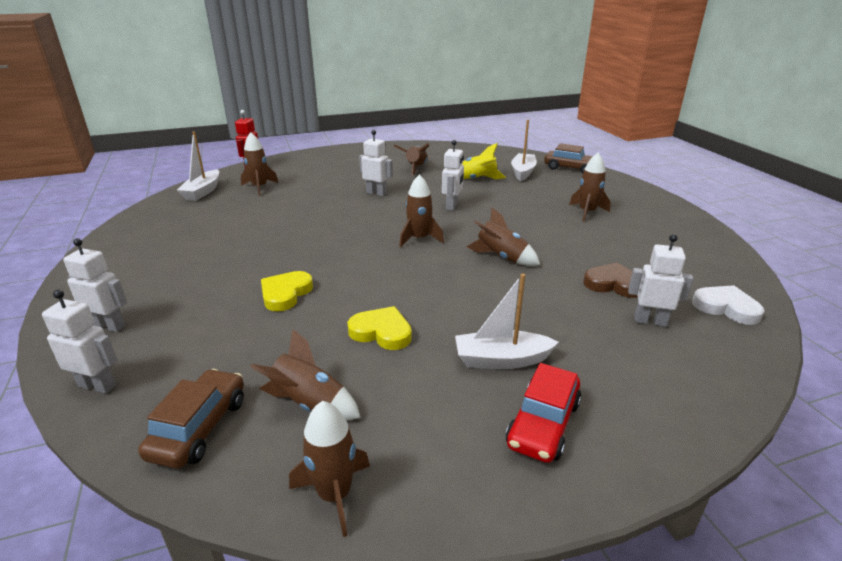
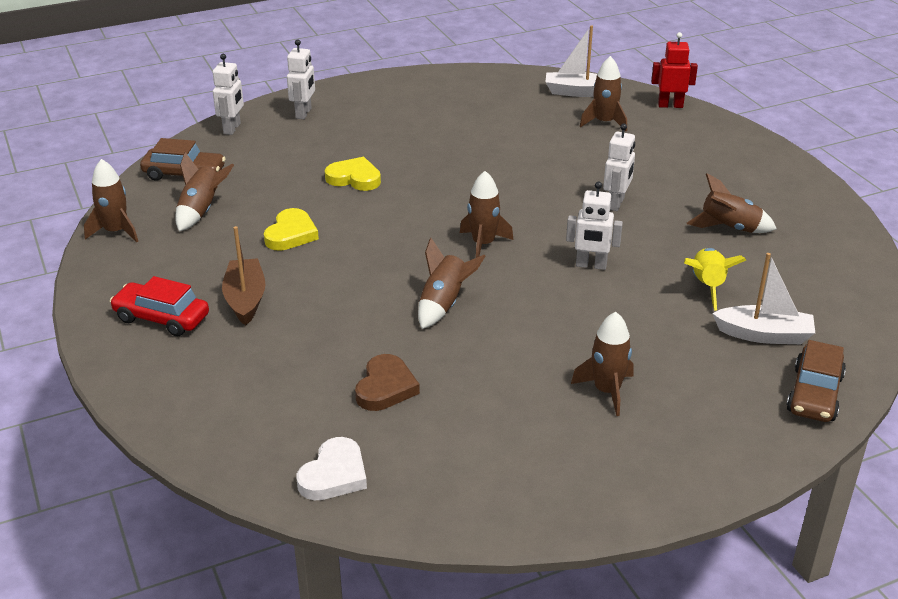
camera: 85 degrees right, 5 degrees up
white boat [455,274,559,369] -> brown boat [222,226,266,325]
white robot [628,234,693,327] -> none

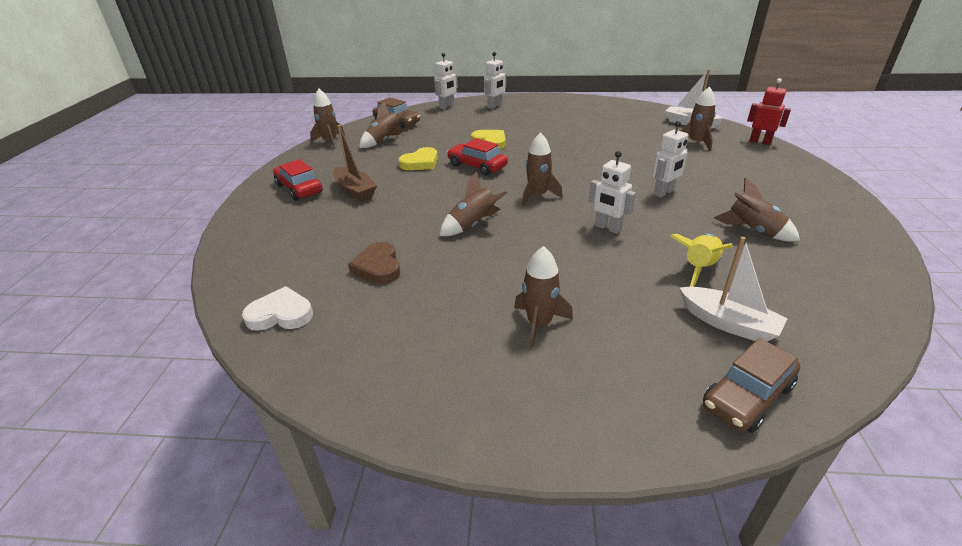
camera: 30 degrees right, 0 degrees up
brown boat [222,226,266,325] -> brown boat turned 120 degrees clockwise [333,125,377,201]
white heart [297,437,367,501] -> white heart turned 150 degrees counterclockwise [242,286,313,331]
brown heart [355,354,420,411] -> brown heart turned 120 degrees clockwise [348,242,400,284]
none -> red car [447,138,508,176]

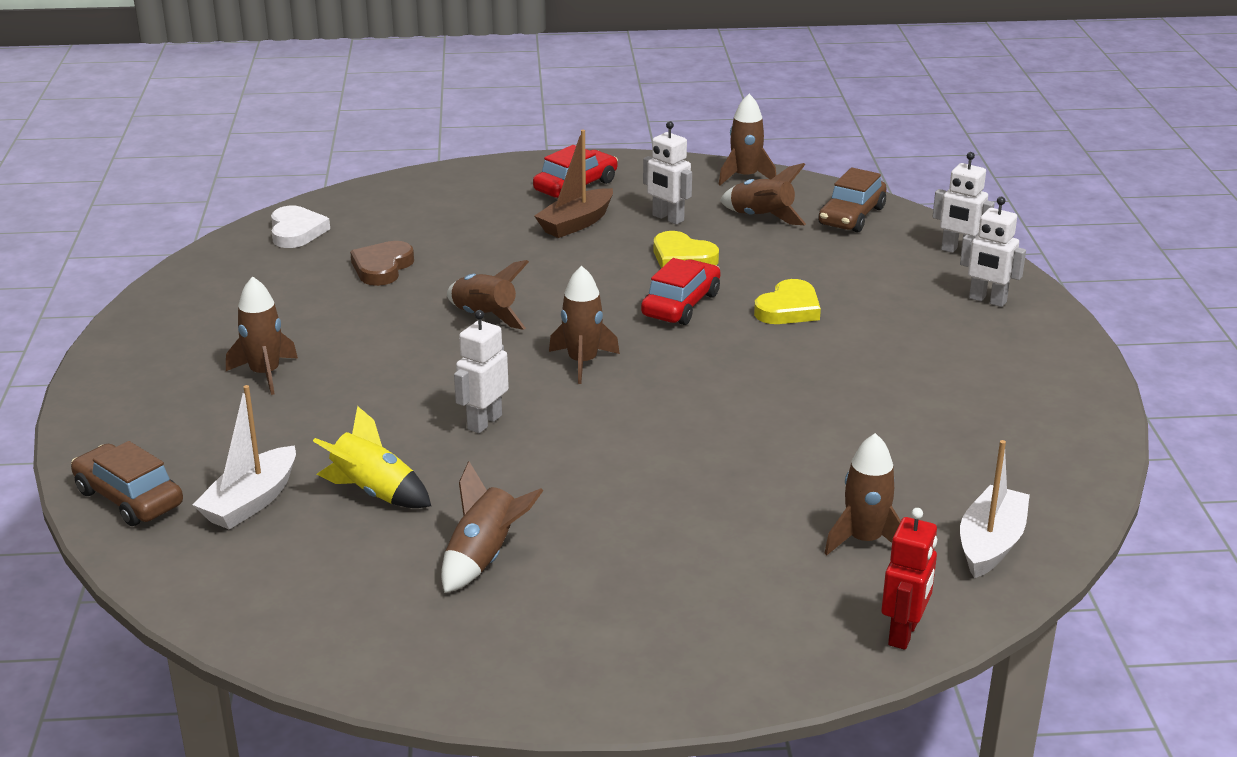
camera: 80 degrees right, 5 degrees down
brown heart [348,242,400,284] -> brown heart turned 45 degrees counterclockwise [350,241,414,286]
white robot [652,121,688,198] -> white robot moved to [643,121,692,225]

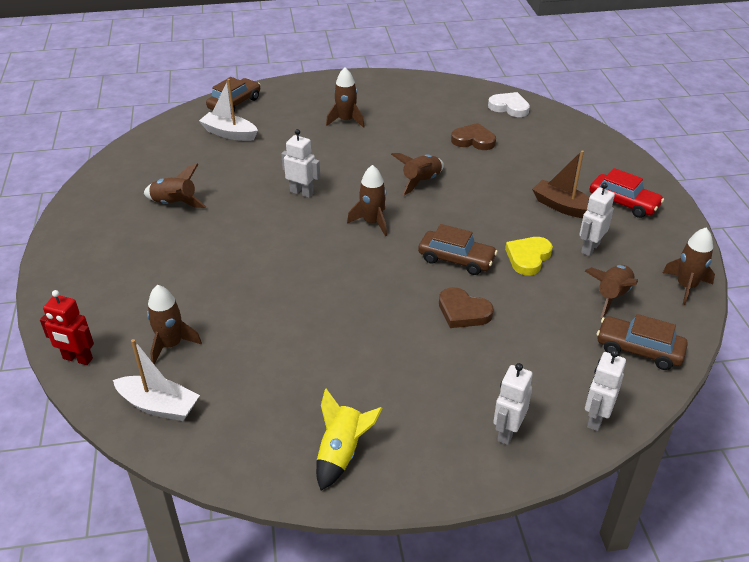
camera: 85 degrees right, 10 degrees up
white heart [271,206,330,248] -> white heart turned 135 degrees counterclockwise [488,92,530,117]
yellow rocket [313,406,431,508] -> yellow rocket moved to [316,389,382,490]
red car [641,258,721,325] -> brown car [418,224,498,275]
yellow heart [754,279,821,324] -> brown heart [439,287,494,328]

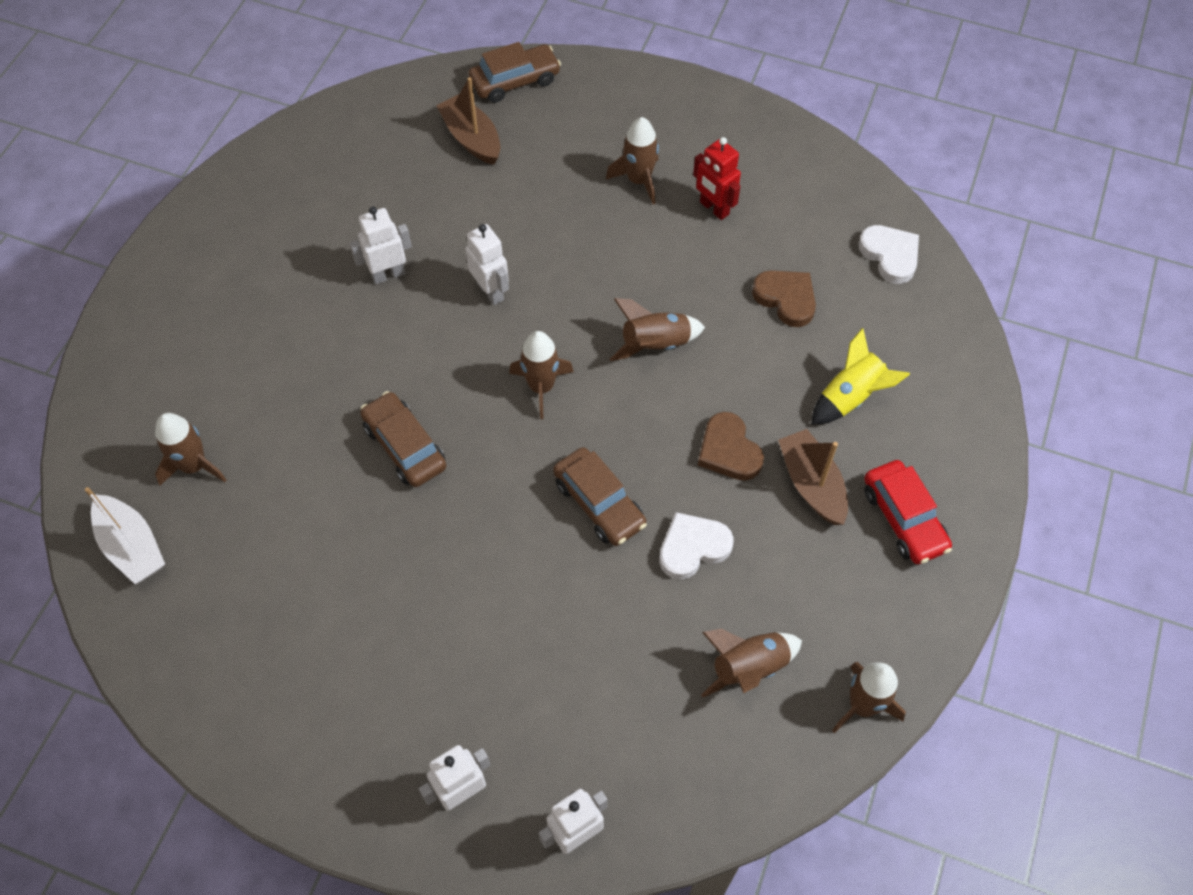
camera: 30 degrees right, 20 degrees up
red robot [40,290,94,365] -> red robot moved to [693,137,741,220]
brown rocket [144,164,206,208] -> none
white boat [199,79,258,141] -> brown boat [436,77,500,165]
yellow rocket [316,389,382,490] -> yellow rocket moved to [812,328,910,424]
brown heart [439,287,494,328] -> brown heart moved to [698,412,764,480]
yellow heart [505,237,553,275] -> white heart [659,512,734,580]
white robot [579,183,615,256] -> white robot moved to [350,206,412,284]
brown car [597,314,688,370] -> brown car moved to [360,391,446,487]

